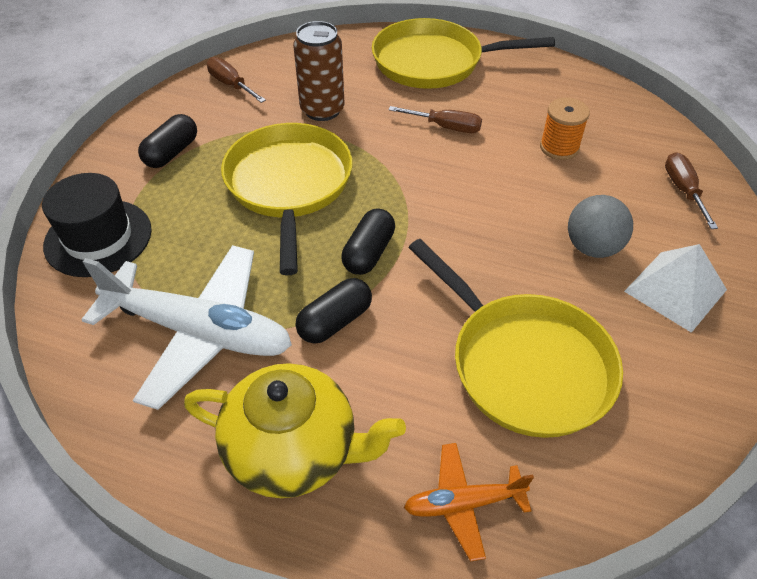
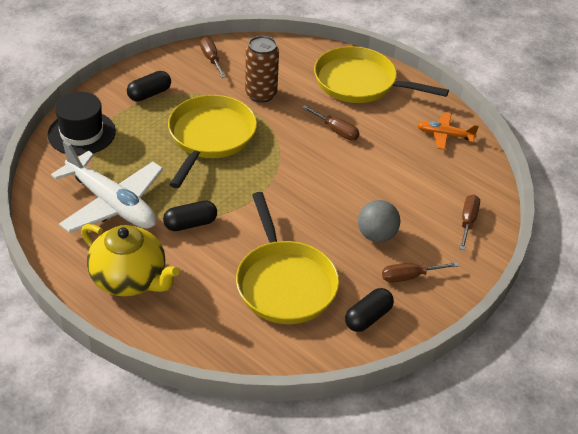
camera: 20 degrees right, 5 degrees down
black capsule [341,208,395,275] -> black capsule moved to [345,288,394,332]
orange plane [404,443,534,562] -> orange plane moved to [417,112,479,150]
orange spool [540,98,590,160] -> none
white pyramid [624,244,727,333] -> brown screwdriver [382,262,459,283]

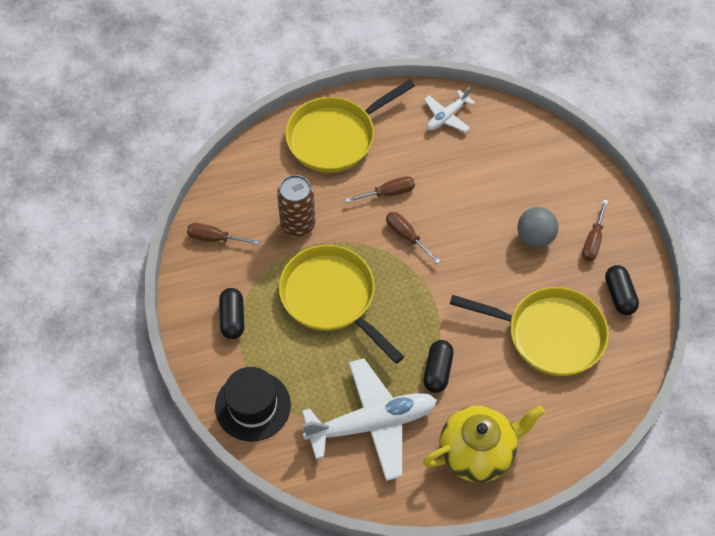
camera: 55 degrees left, 15 degrees up
orange plane [417,112,479,150] -> white plane [424,87,476,132]
brown screwdriver [460,195,480,250] -> brown screwdriver moved to [386,212,440,264]

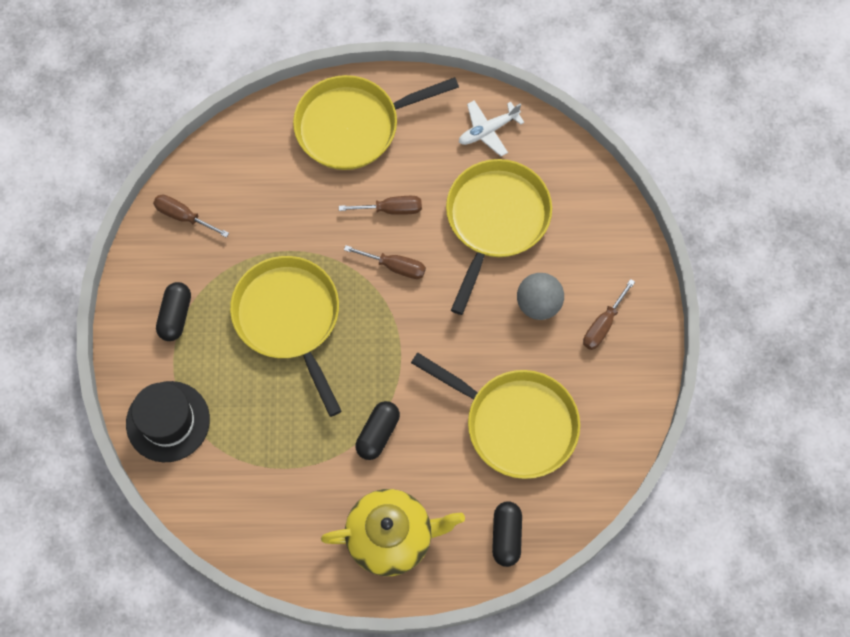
camera: 15 degrees right, 10 degrees up
brown can [277,175,315,237] -> none
white plane [302,358,437,481] -> none
brown screwdriver [386,212,440,264] -> brown screwdriver turned 135 degrees clockwise [344,245,426,279]
black capsule [605,265,639,315] -> black capsule moved to [492,501,522,567]
none -> yellow pan [446,159,552,315]

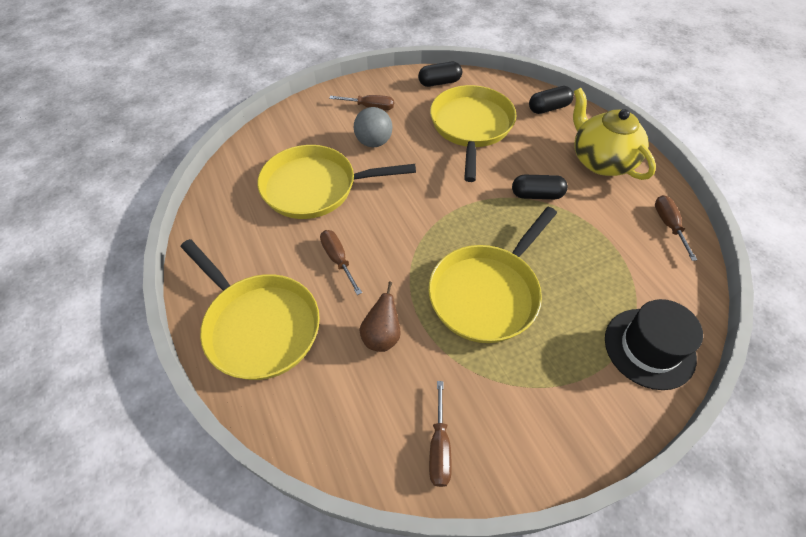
camera: 115 degrees left, 15 degrees down
black capsule [156,282,191,341] -> black capsule moved to [418,62,462,87]
brown screwdriver [344,245,426,279] -> brown screwdriver moved to [655,195,697,261]
white plane [459,100,524,156] -> none
none -> brown pear [359,282,401,352]

